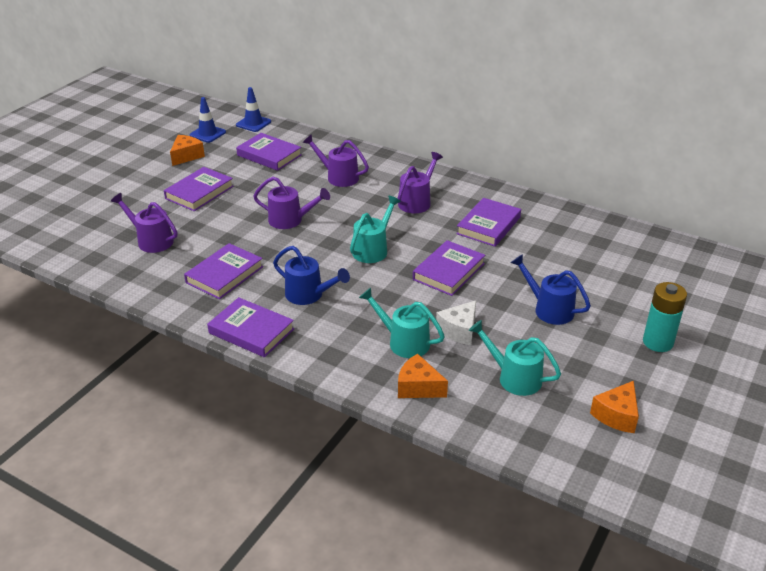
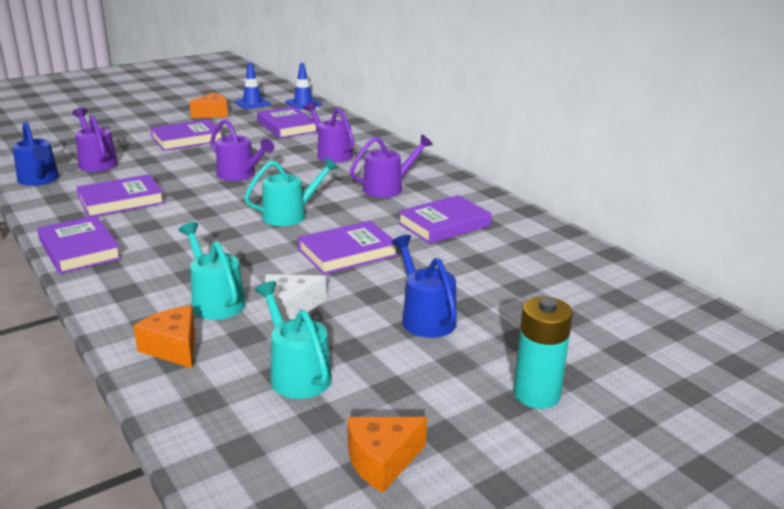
camera: 25 degrees right, 10 degrees down
blue watering can [273,246,350,305] -> blue watering can moved to [12,121,59,186]

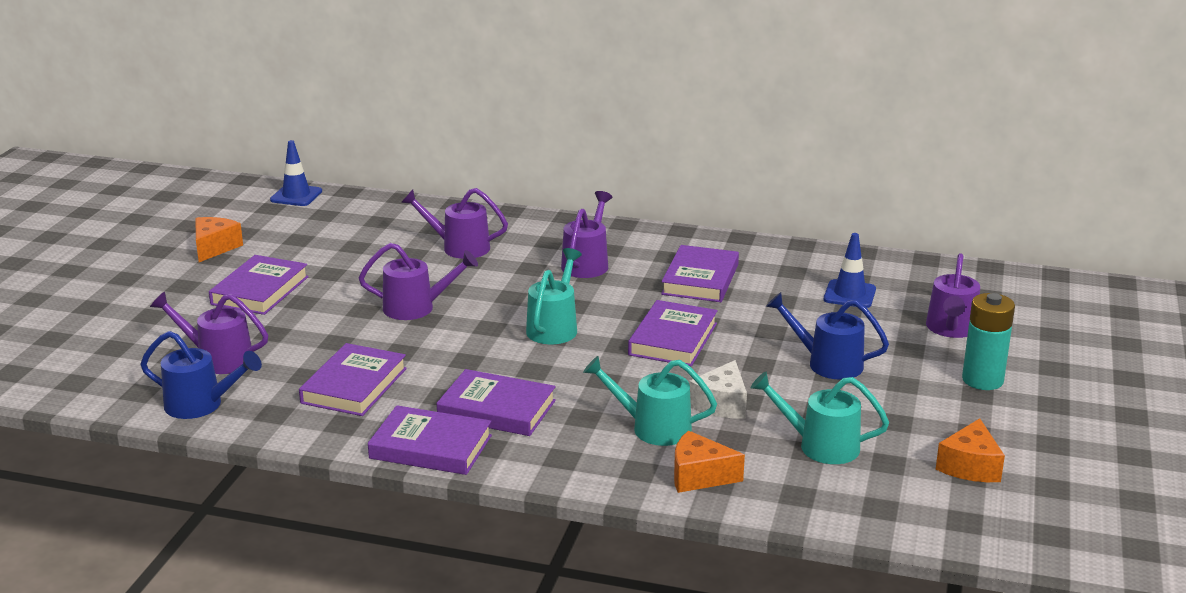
camera: 40 degrees left, 0 degrees up
blue traffic cone [235,62,271,109] -> blue traffic cone moved to [824,233,876,308]
purple book [257,107,318,138] -> purple book moved to [436,369,556,436]
none -> purple watering can [926,253,980,338]

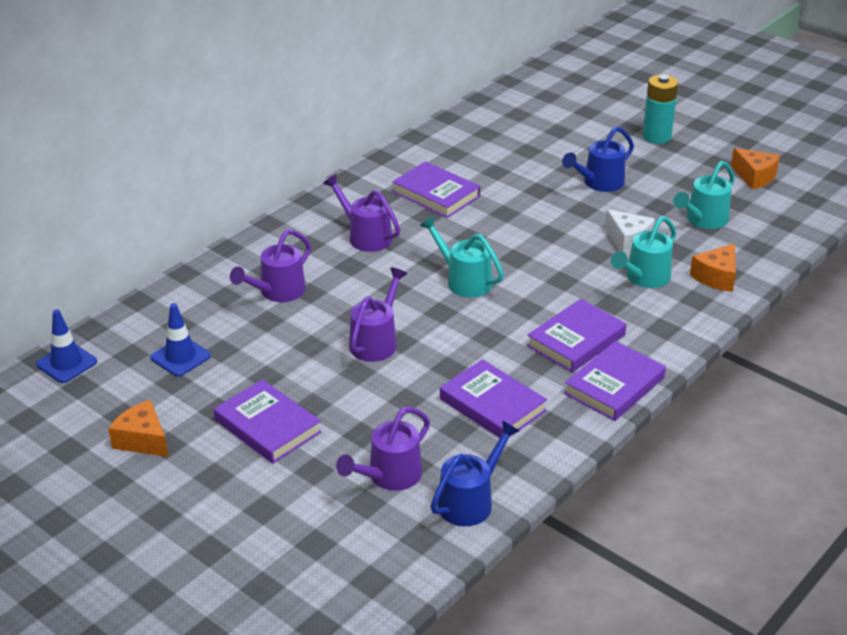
camera: 65 degrees left, 10 degrees up
purple book [628,300,718,366] -> none
blue traffic cone [824,233,876,308] -> blue traffic cone moved to [150,303,211,377]
purple watering can [926,253,980,338] -> none

